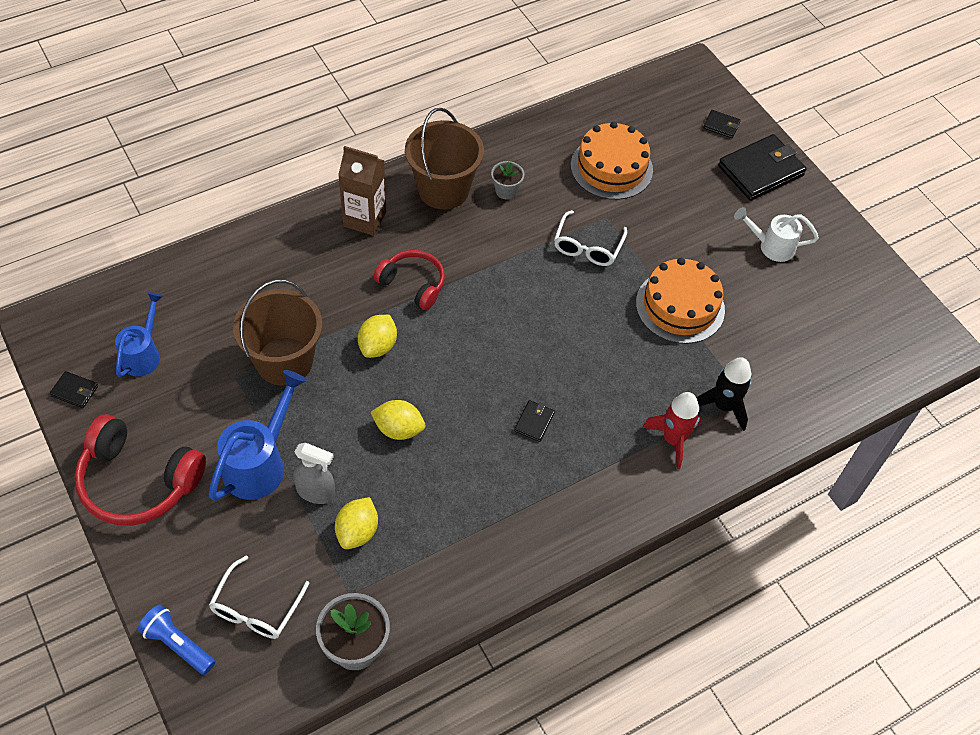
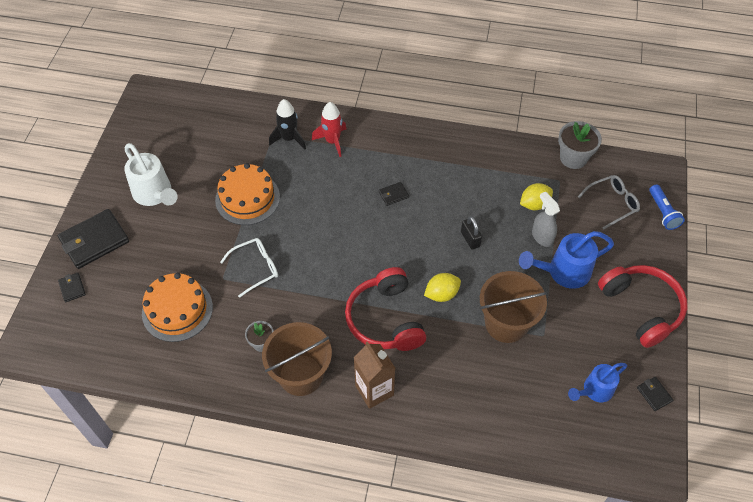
camera: 135 degrees left, 0 degrees up
white glasses [209,556,309,639] -> grey glasses [578,175,640,230]
yellow lemon [371,400,425,440] -> black padlock [461,216,482,250]
red headphones [374,250,445,310] -> red headphones [345,267,426,351], size x1.59
black wallet [718,134,807,201] -> black wallet turned 45 degrees counterclockwise [58,209,129,269]
white watering can [734,207,819,262] -> white watering can [124,143,178,206], size x1.51

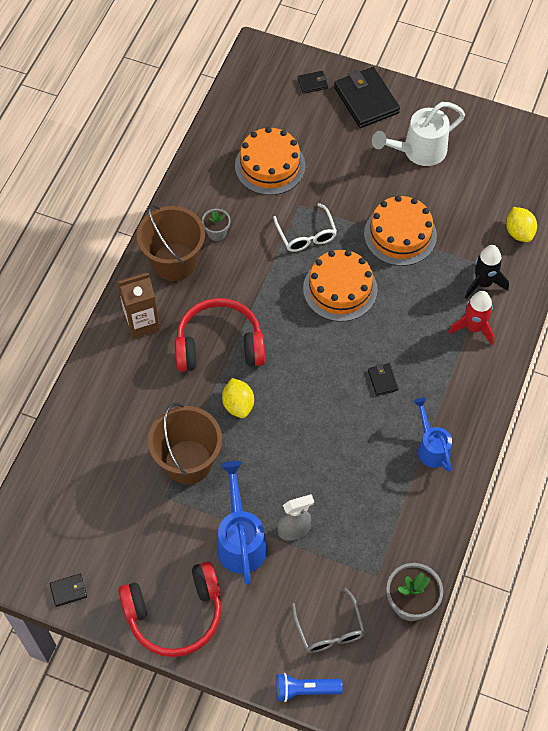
camera: 100 degrees right, 5 degrees up
black padlock [461,216,482,250] -> none
yellow lemon [520,183,553,210] -> yellow lemon moved to [506,207,537,242]
blue watering can [568,363,627,402] -> blue watering can moved to [413,397,452,472]
none -> orange cake [303,250,377,322]

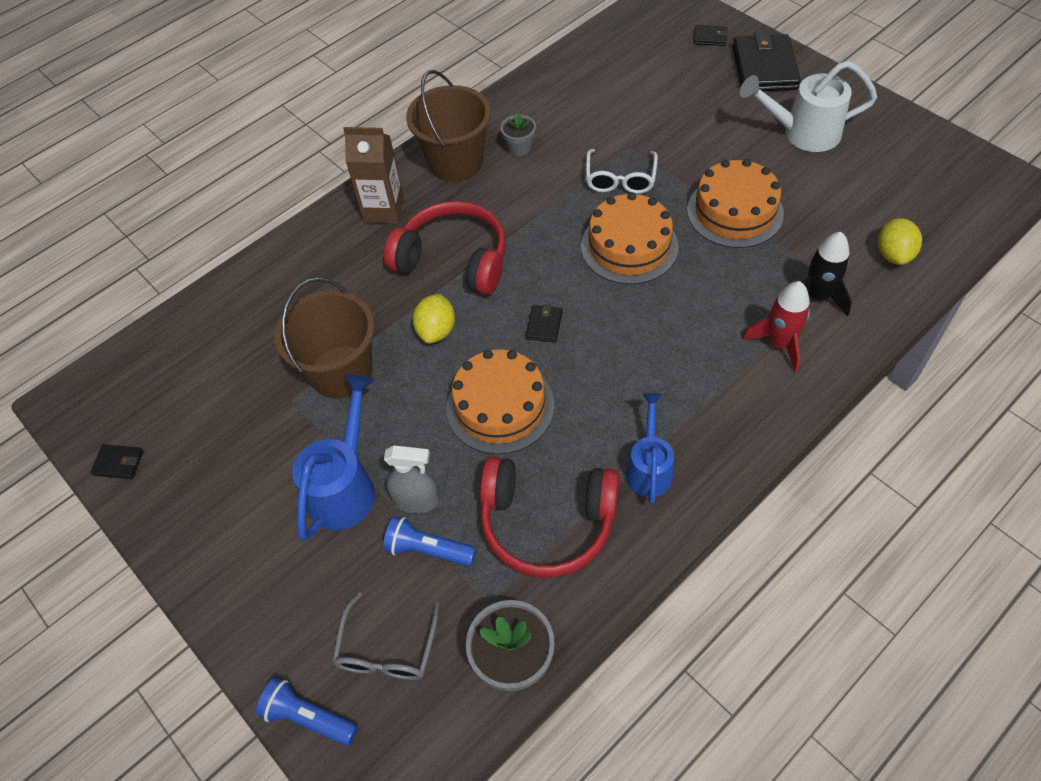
camera: 30 degrees right, 5 degrees down
red headphones [118,562,222,657] -> red headphones moved to [480,456,620,578]
orange cake [235,127,305,195] -> orange cake moved to [447,349,554,454]
black wallet [368,363,399,396] -> black wallet moved to [526,304,562,343]
none -> blue flashlight [383,516,476,566]

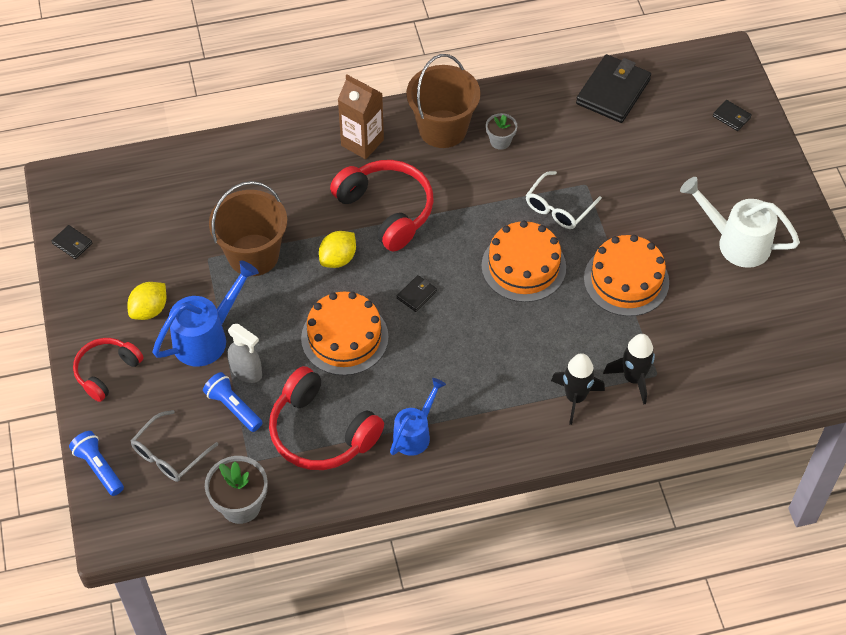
camera: 25 degrees right, 0 degrees up
black wallet [733,32,801,91] -> black wallet moved to [576,54,651,123]
red rocket [742,281,810,373] -> black rocket [551,353,605,425]
yellow lemon [878,218,922,265] -> yellow lemon moved to [127,282,166,320]
none -> red headphones [73,338,144,402]

